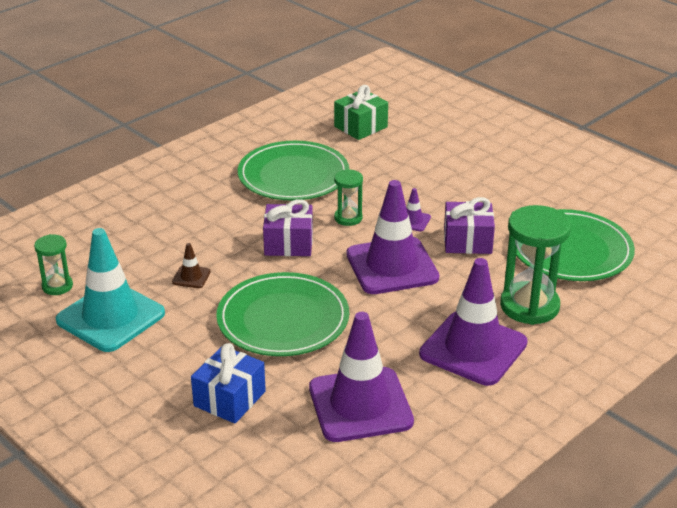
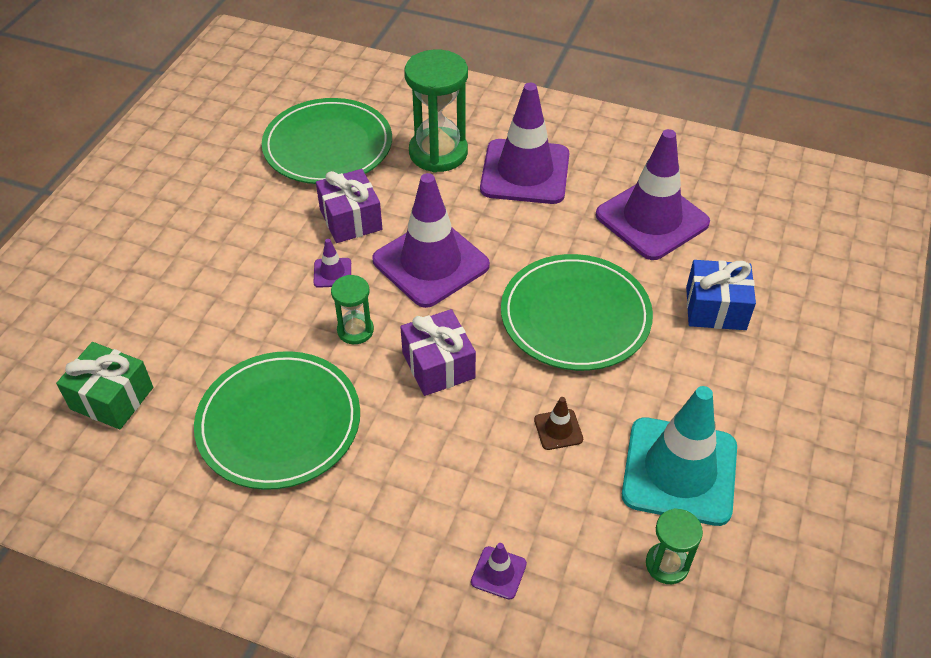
camera: 115 degrees left, 15 degrees up
none -> purple traffic cone [471,543,527,600]

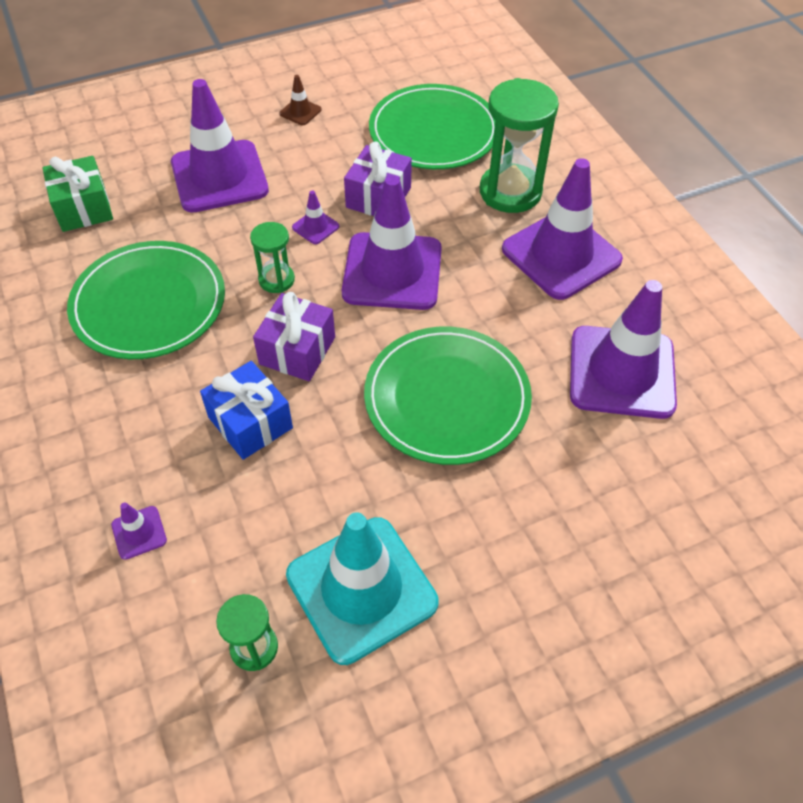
camera: 45 degrees right, 5 degrees up
brown traffic cone [534,397,583,450] -> brown traffic cone moved to [279,75,322,125]
blue gift [686,260,756,330] -> blue gift moved to [200,361,293,460]
none -> purple traffic cone [171,79,269,213]

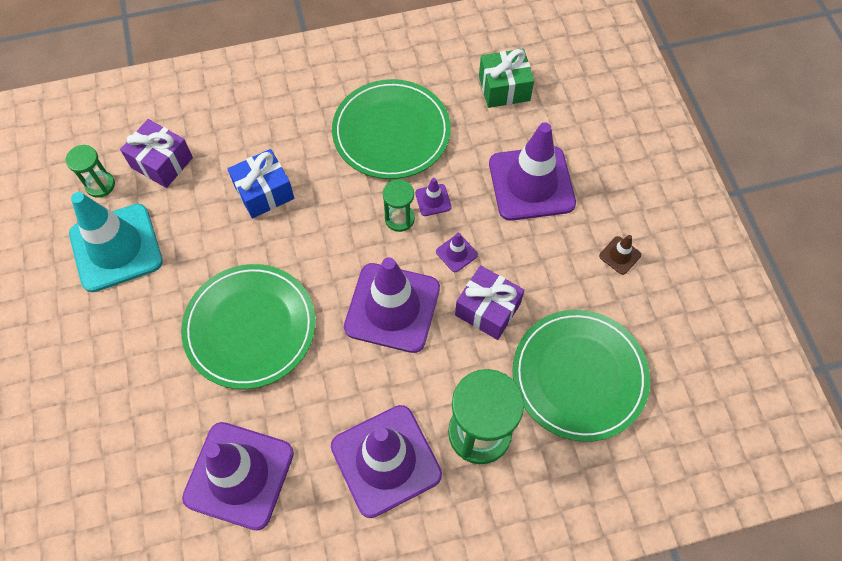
camera: 100 degrees right, 10 degrees up
purple traffic cone [111,502,167,560] -> purple traffic cone moved to [415,178,452,216]
purple gift [253,292,335,381] -> purple gift moved to [120,119,193,188]

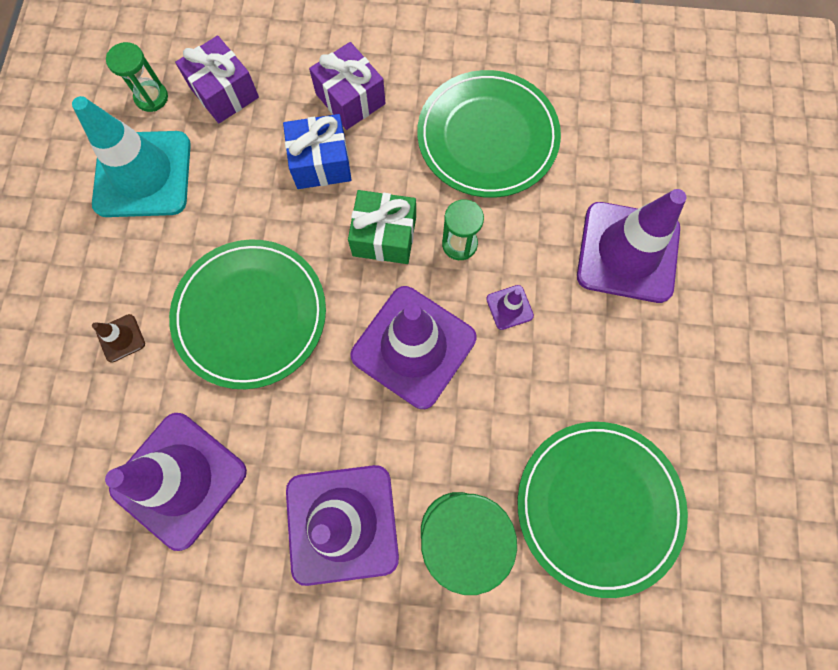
camera: 20 degrees right, 10 degrees up
purple traffic cone [415,178,452,216] -> none
purple gift [455,265,524,340] -> purple gift moved to [309,42,386,130]
green gift [479,49,534,108] -> green gift moved to [348,190,416,264]
brown traffic cone [599,235,641,275] -> brown traffic cone moved to [92,314,145,363]

